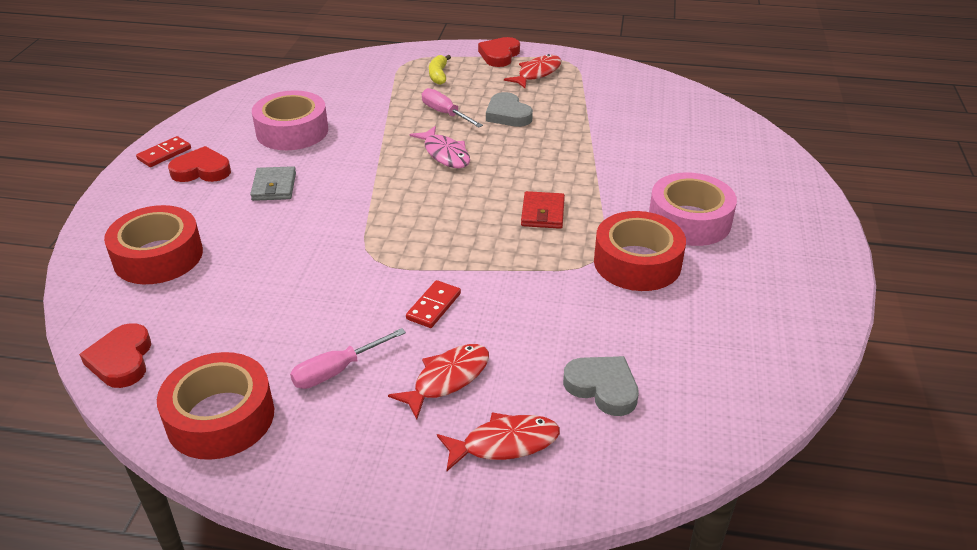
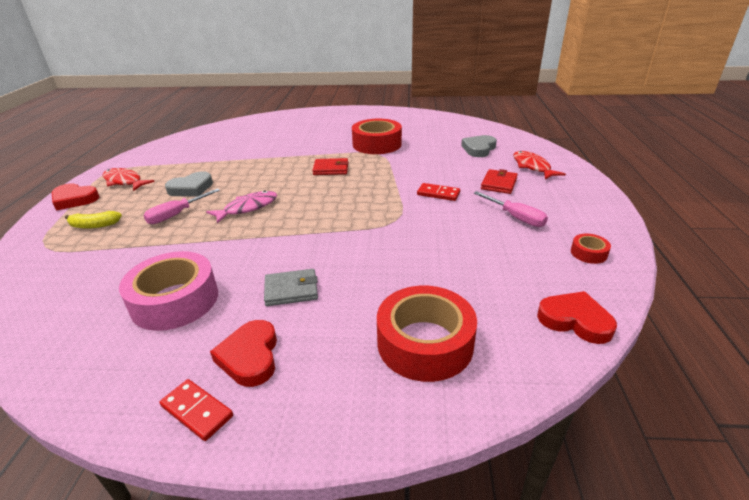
camera: 95 degrees left, 5 degrees down
red heart [79,323,151,388] -> red heart turned 135 degrees counterclockwise [537,291,617,344]
red tape [157,352,274,460] -> red tape [571,233,611,264], size x0.45
red fish [388,344,489,419] -> red wallet [481,169,518,194]
pink tape [649,173,737,246] -> none

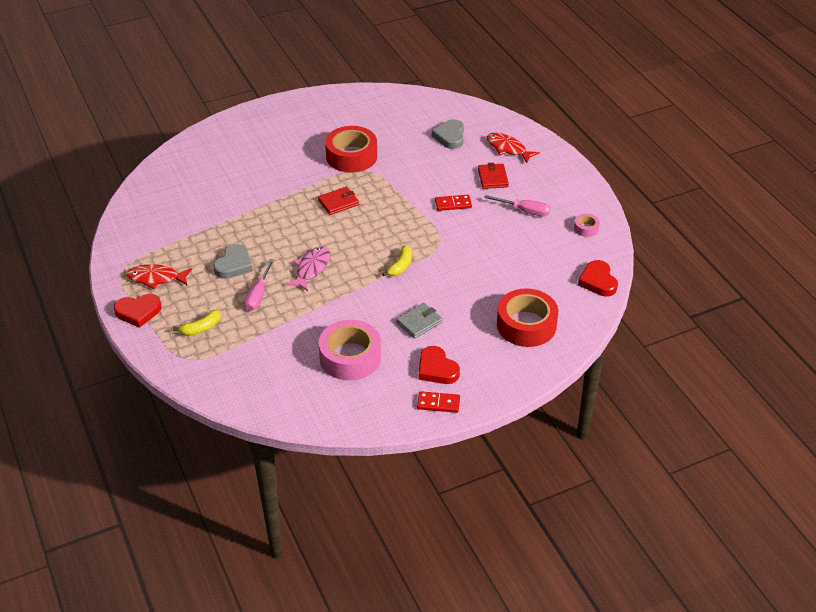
camera: 30 degrees left, 10 degrees up
red heart [537,291,617,344] -> red heart turned 105 degrees counterclockwise [578,260,618,296]
red tape [571,233,611,264] -> pink tape [574,214,600,237]
none -> yellow banana [382,245,412,276]

